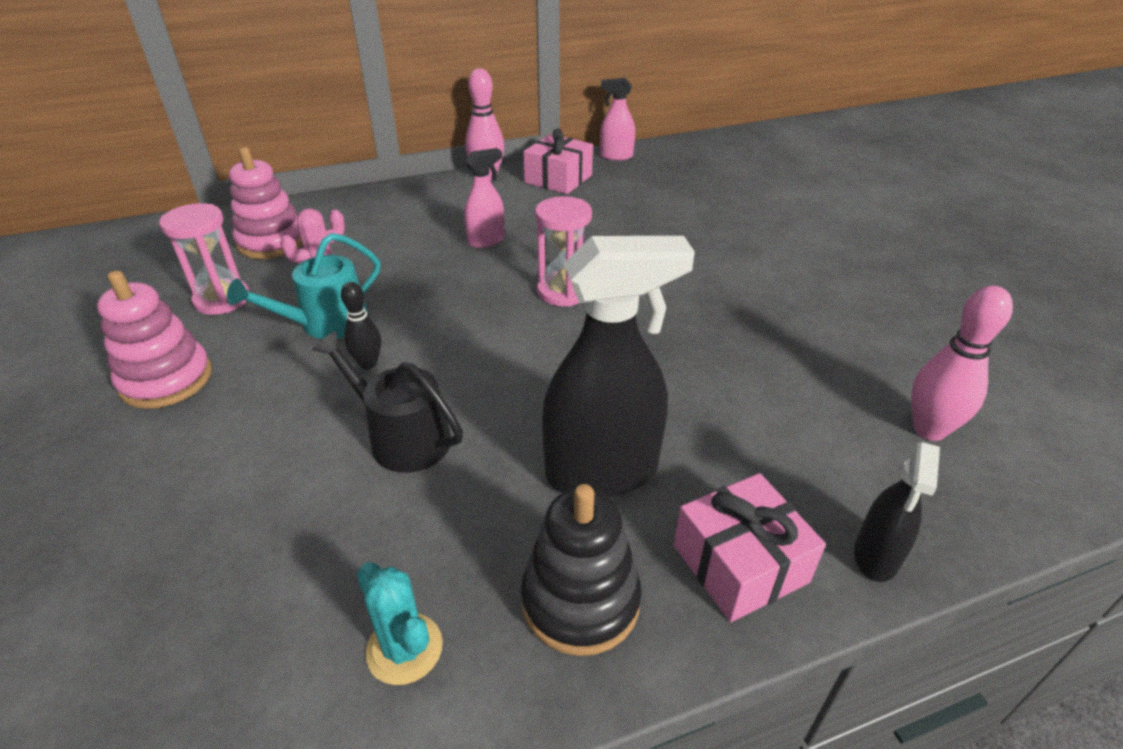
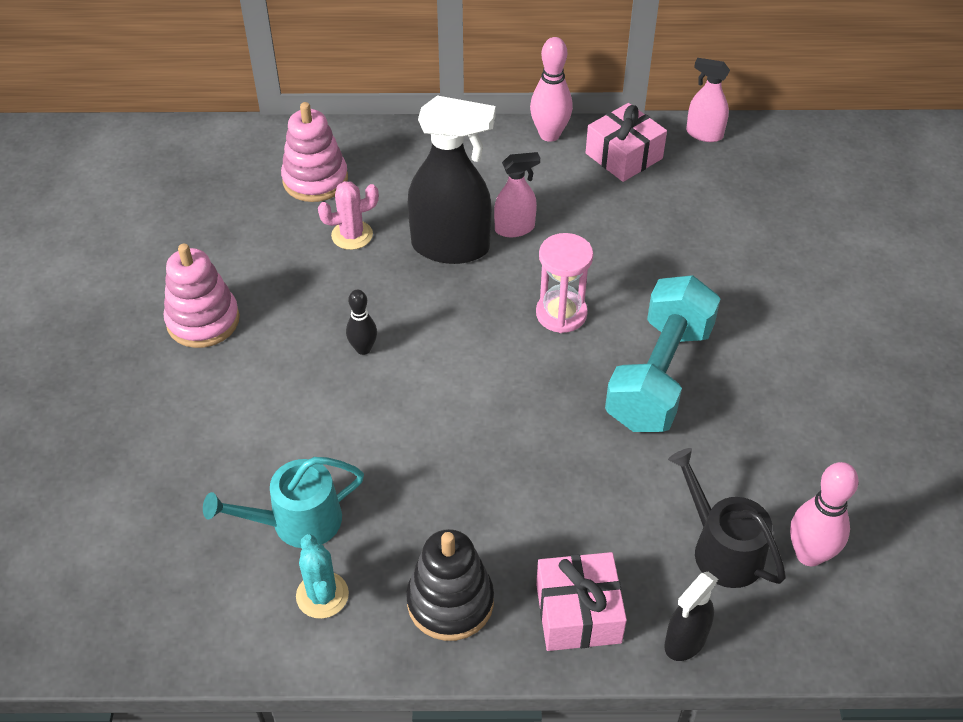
camera: 20 degrees right, 10 degrees up
pink hourglass [159,203,249,315] -> none
turquoise watering can [227,233,380,339] -> turquoise watering can moved to [203,457,364,548]
black watering can [312,331,463,473] -> black watering can moved to [668,448,786,588]
black spray bottle [542,236,695,498] -> black spray bottle moved to [408,96,495,264]
none -> turquoise dumbbell [605,275,720,432]

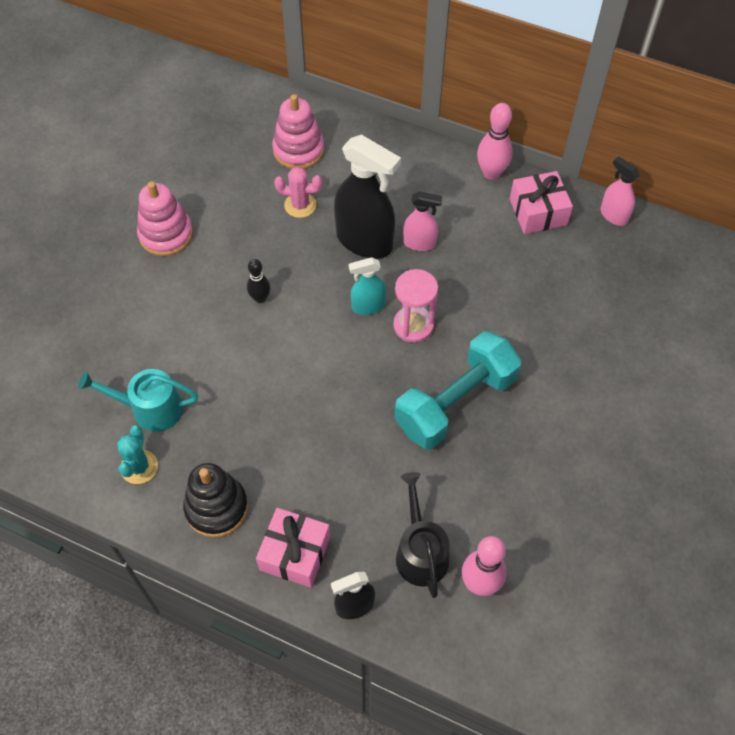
camera: 25 degrees right, 10 degrees up
none -> turquoise spray bottle [349,257,386,315]

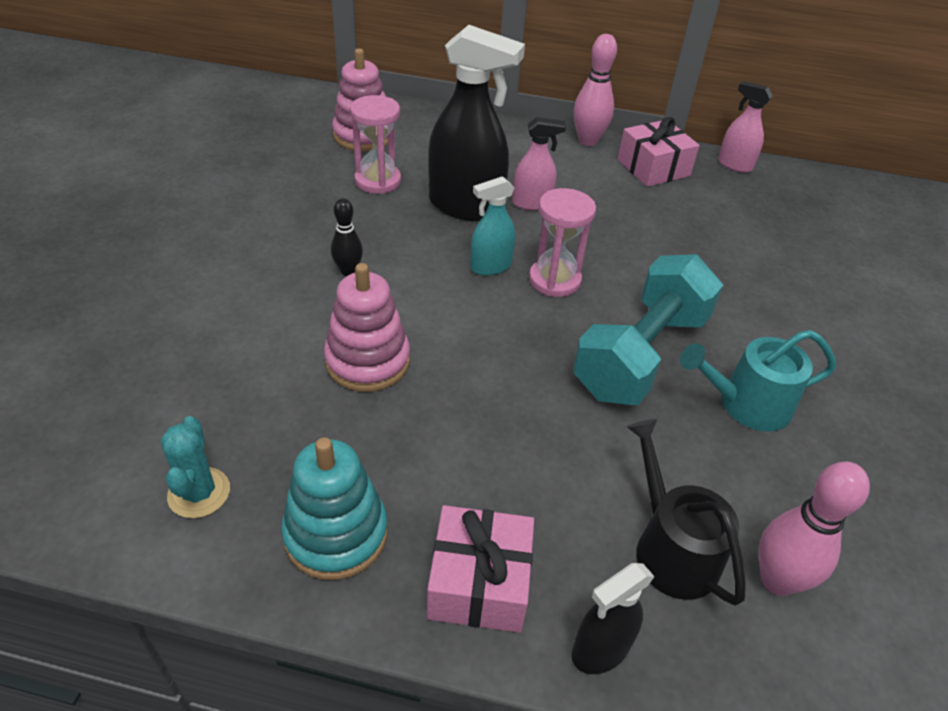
camera: 15 degrees left, 15 degrees down
turquoise watering can [78,369,198,432] -> turquoise watering can moved to [680,330,836,431]
pink stacking toy [137,181,193,256] -> pink stacking toy moved to [324,263,410,392]
black stacking toy [183,463,248,538] -> turquoise stacking toy [281,437,388,580]
pink cactus [274,167,322,218] -> pink hourglass [350,95,401,194]

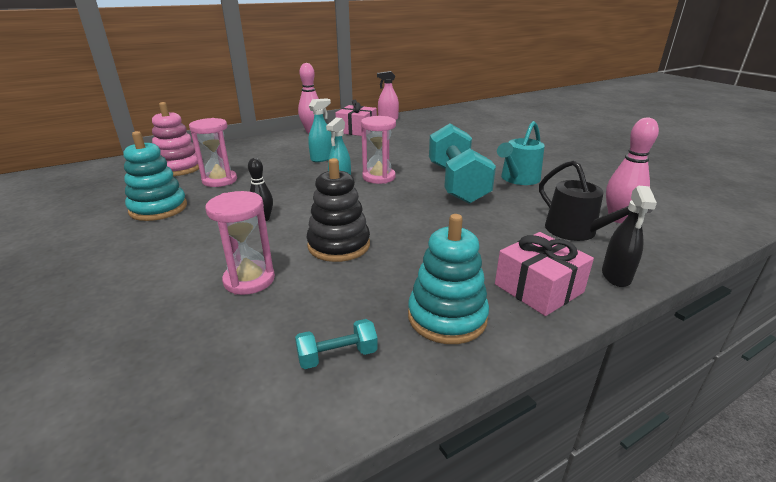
camera: 40 degrees left, 15 degrees down
turquoise cactus [161,416,230,518] -> turquoise dumbbell [295,319,378,369]
pink stacking toy [324,263,410,392] -> black stacking toy [306,158,370,262]
black spray bottle [428,25,525,221] -> none
pink spray bottle [512,117,566,210] -> turquoise spray bottle [308,98,332,162]
black watering can [627,419,746,606] -> black watering can turned 150 degrees counterclockwise [539,160,653,241]
none -> turquoise stacking toy [123,131,187,221]
none -> pink hourglass [206,191,275,295]

